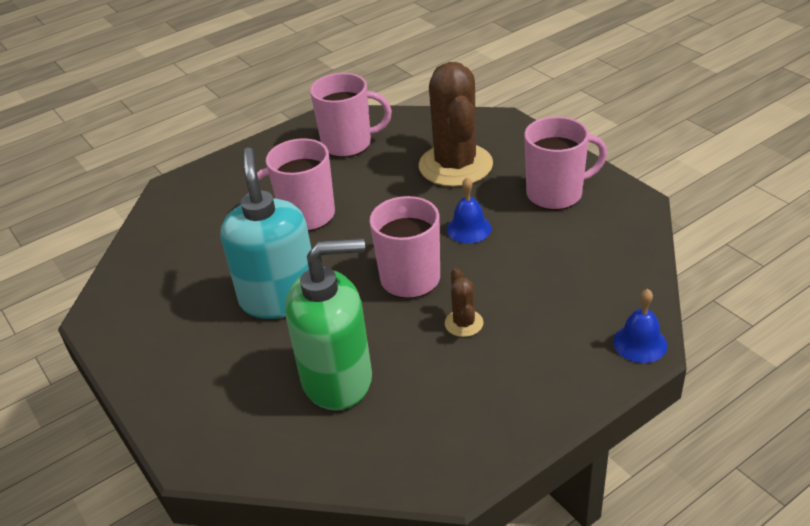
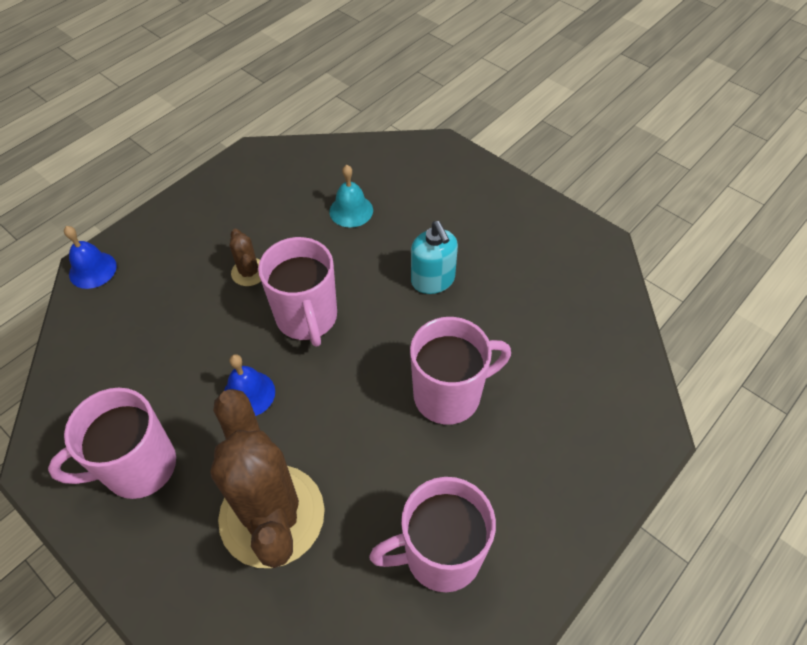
camera: 165 degrees right, 15 degrees up
turquoise soap dispenser [220,147,311,319] -> turquoise soap dispenser [411,221,458,294], size x0.58
green soap dispenser [285,238,372,410] -> turquoise bell [330,165,373,227]

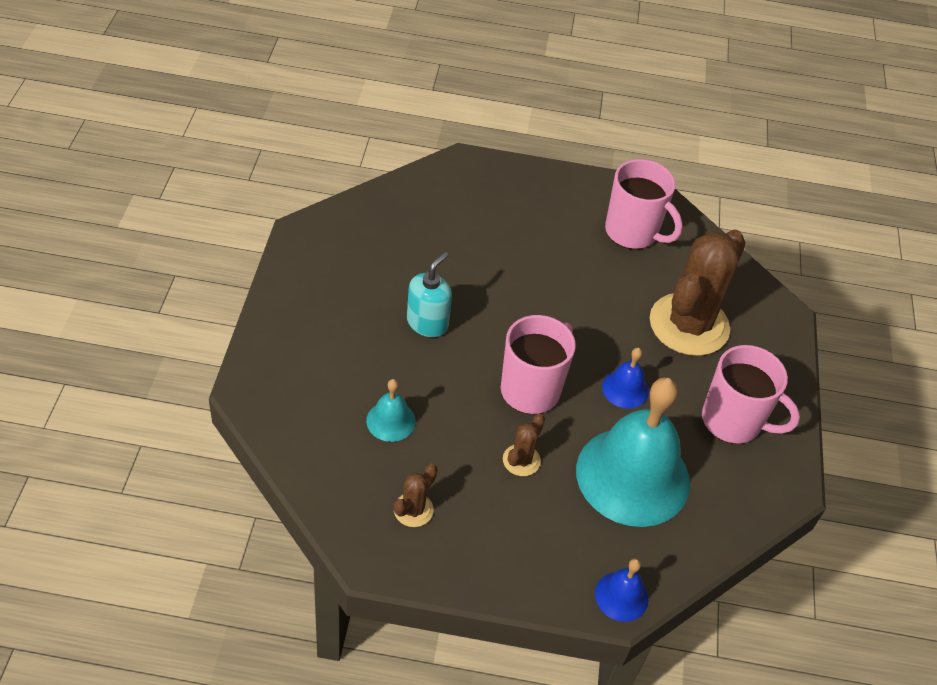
camera: 130 degrees left, 5 degrees down
pink mug [410,317,511,425] -> none
none -> brown cactus [394,464,438,527]
none -> turquoise bell [576,377,690,527]

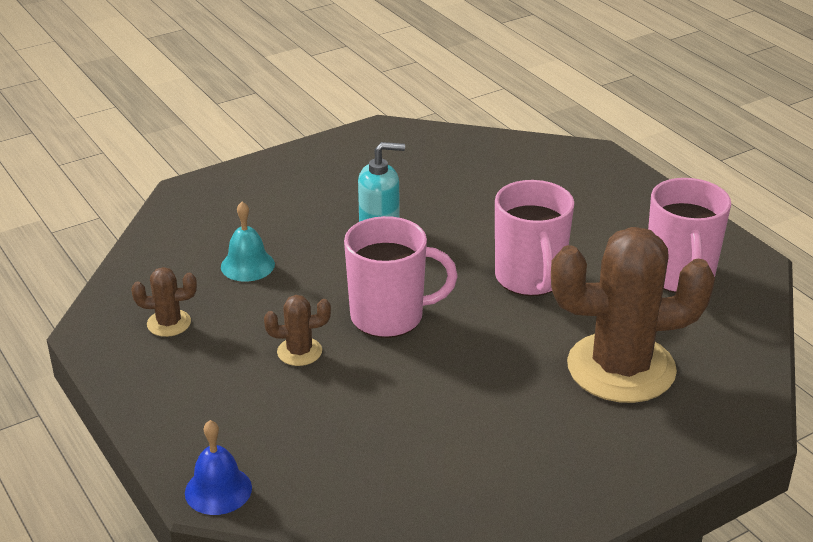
camera: 55 degrees right, 15 degrees down
turquoise bell [576,377,690,527] -> none
blue bell [602,348,649,409] -> none
pink mug [702,345,800,444] -> pink mug moved to [495,180,574,296]

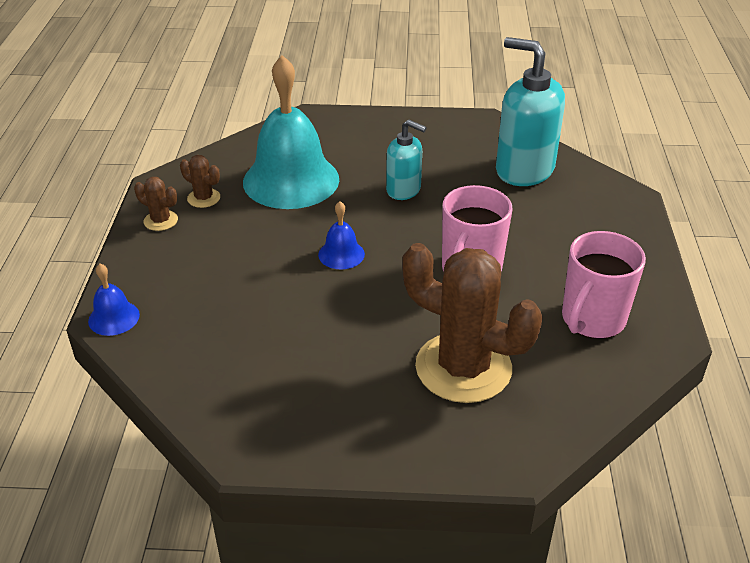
camera: 35 degrees right, 5 degrees up
turquoise bell [221,201,275,282] -> turquoise bell [243,55,339,209], size x2.30
brown cactus [264,295,331,366] -> brown cactus moved to [134,177,178,231]
pink mug [344,216,458,338] -> blue bell [318,201,365,269]
none -> turquoise soap dispenser [496,37,565,186]

